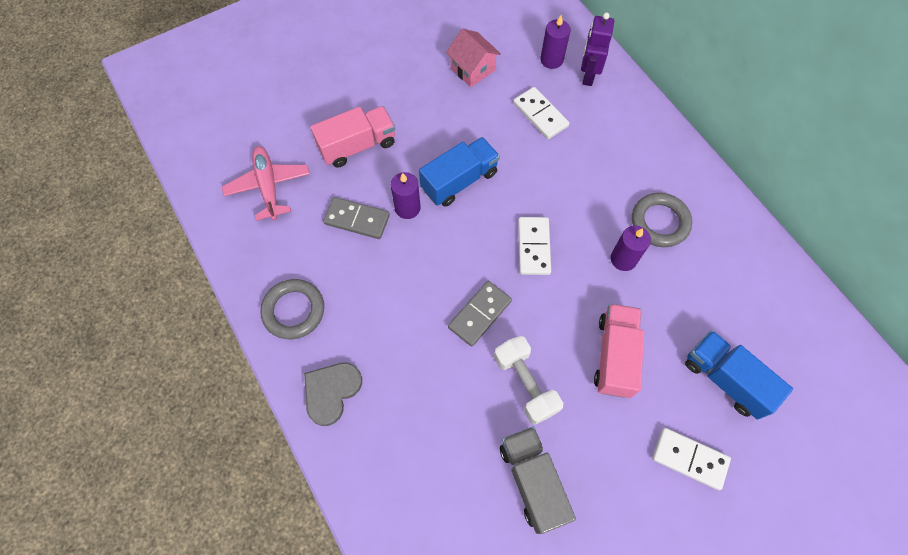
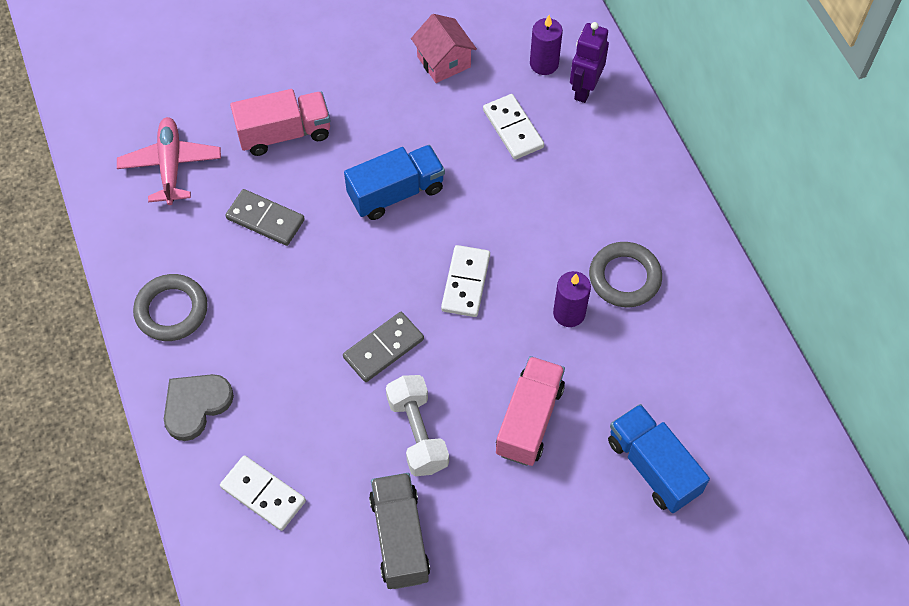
camera: 10 degrees right, 5 degrees down
purple candle [391,172,421,219] -> none
white domino [652,428,731,490] -> white domino moved to [220,455,306,531]

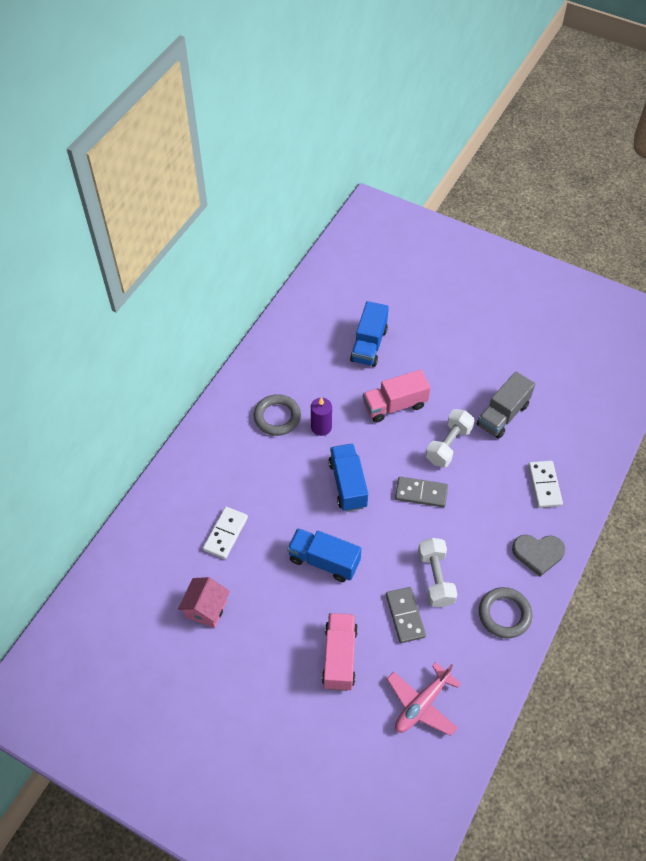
camera: 130 degrees left, 5 degrees down
pink truck [230,89,330,156] -> pink truck turned 60 degrees clockwise [322,613,358,691]
white domino [441,245,490,317] -> blue truck [328,443,368,512]
purple candle [530,15,563,75] -> none
purple robot [570,22,609,103] -> none
none -> white dumbbell [418,538,457,607]

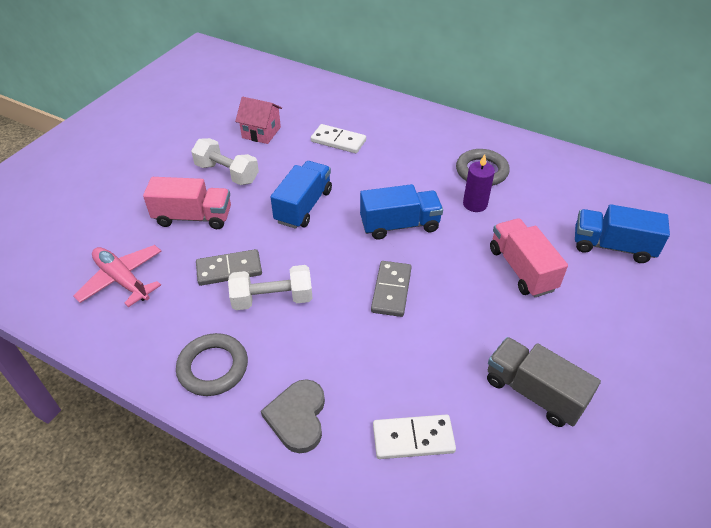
camera: 90 degrees right, 10 degrees down
white dumbbell [426,409,475,467] -> white dumbbell moved to [191,138,259,185]

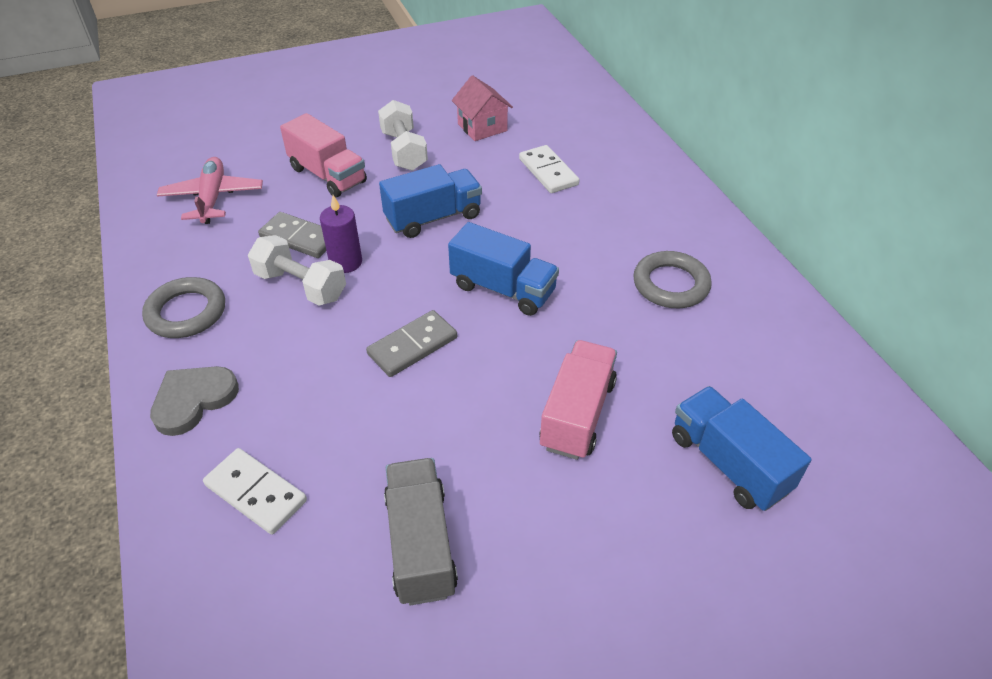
camera: 40 degrees right, 0 degrees up
purple candle [463,154,495,212] -> purple candle moved to [320,195,362,273]

